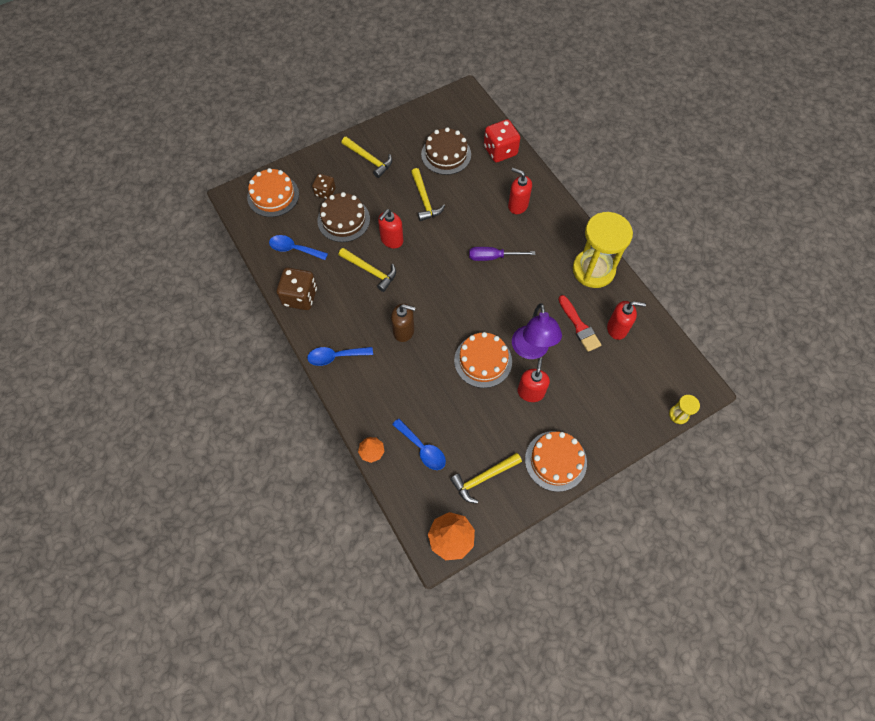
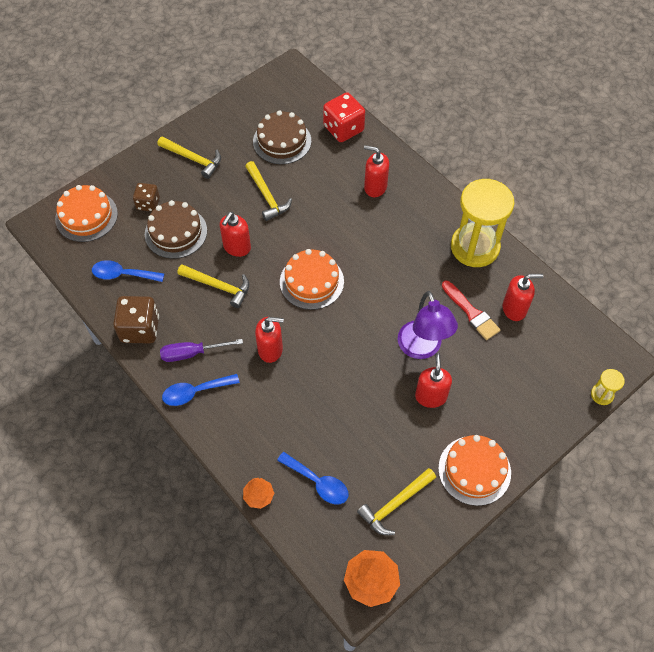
camera: 10 degrees left, 5 degrees down
brown soap dispenser [391,304,416,342] -> red soap dispenser [255,317,284,363]
orange cake [454,332,512,388] -> orange cake moved to [280,249,344,310]
purple screwdriver [469,247,535,261] -> purple screwdriver moved to [160,339,243,362]

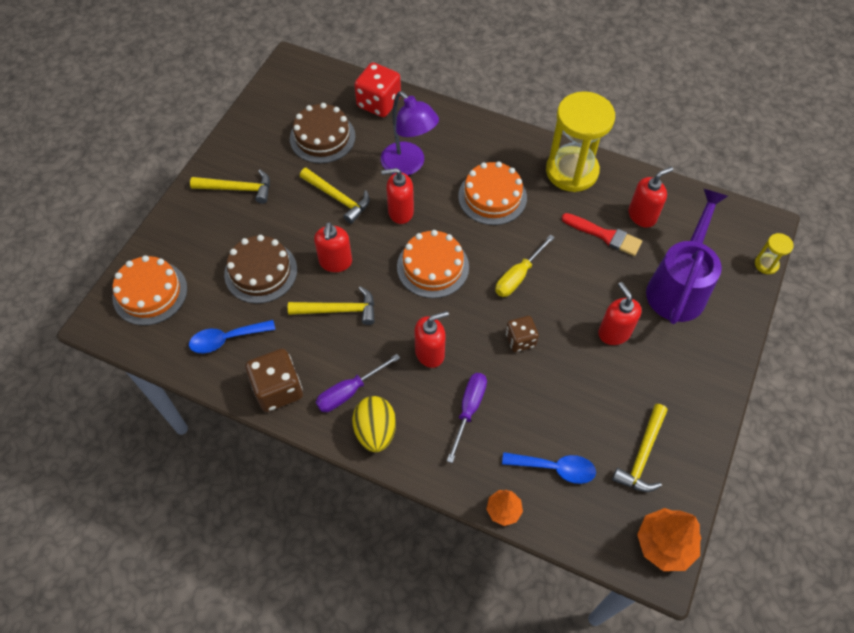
camera: 25 degrees left, 0 degrees up
brown dice [133,183,160,212] -> brown dice moved to [506,316,539,352]
blue spoon [162,374,240,406] -> yellow egg [352,396,396,452]
red soap dispenser [364,145,389,197] -> red soap dispenser moved to [381,168,414,224]
purple lamp [398,291,458,359] -> purple lamp moved to [381,91,439,175]
orange cake [438,435,511,506] -> orange cake moved to [458,161,527,225]
none -> purple screwdriver [447,373,487,463]
none -> yellow screwdriver [495,234,555,297]
none -> purple watering can [646,189,728,324]

